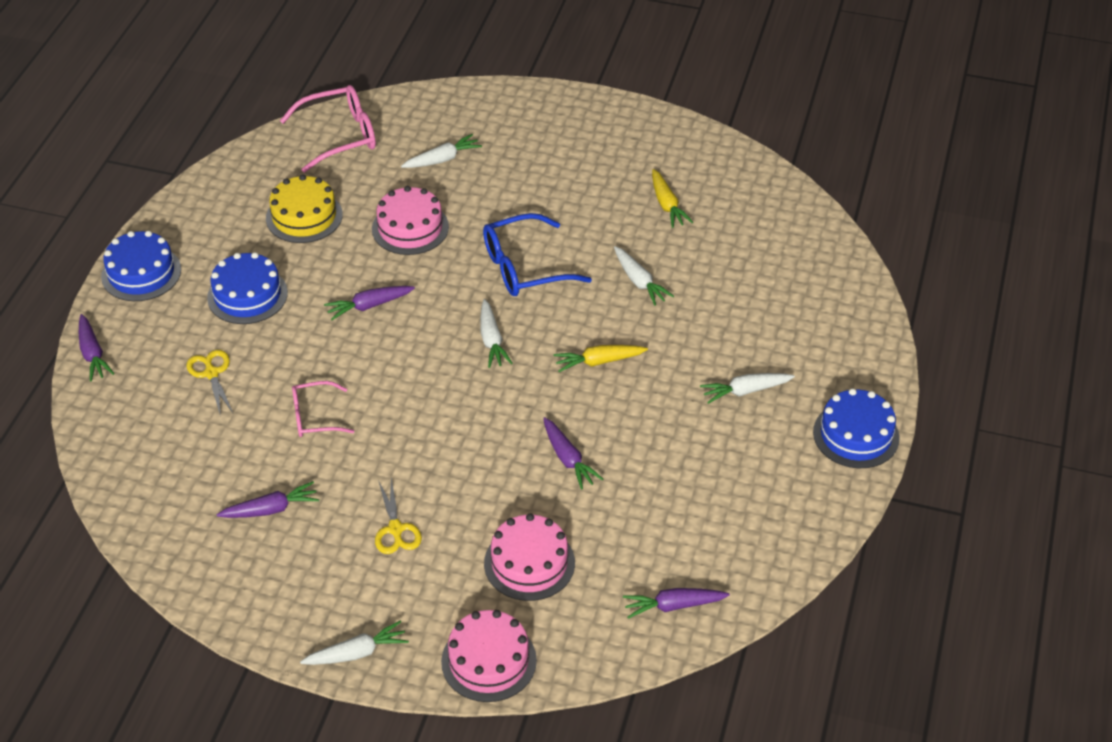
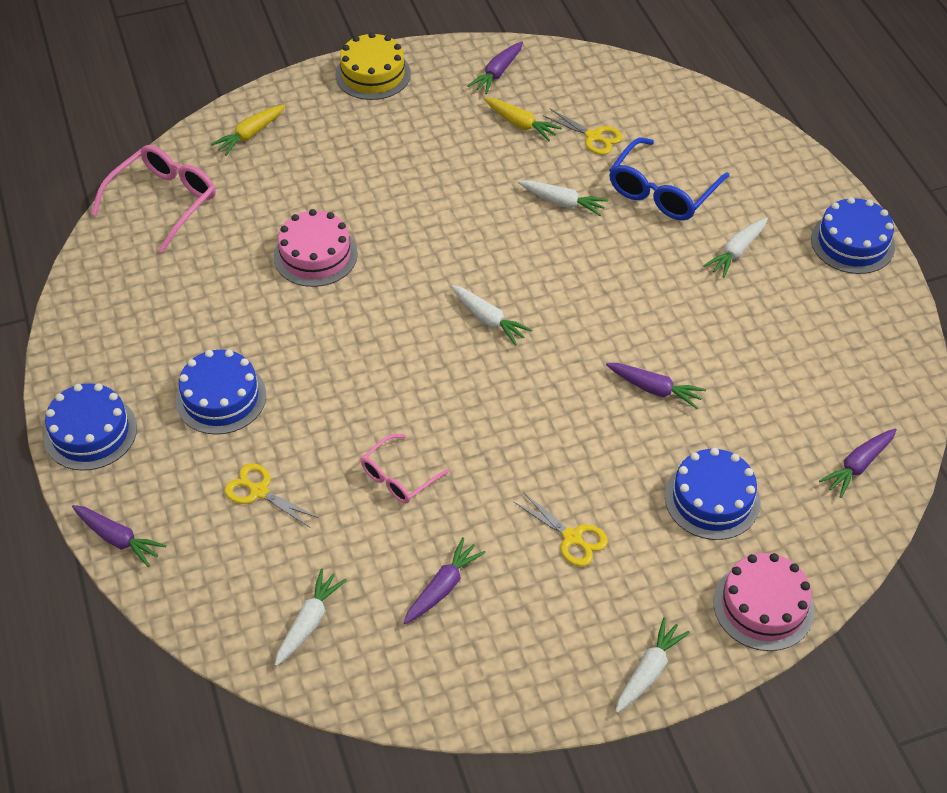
camera: 35 degrees left, 5 degrees up
yellow cake [266,174,343,243] -> yellow cake moved to [335,32,411,100]
purple carrot [324,286,415,320] -> purple carrot moved to [468,42,523,94]
white carrot [401,134,482,168] -> white carrot moved to [275,569,347,666]
blue glasses [483,213,592,296] -> blue glasses moved to [609,138,730,220]
pink cake [484,513,575,601] -> blue cake [665,448,761,540]
yellow carrot [553,345,648,372] -> yellow carrot moved to [211,105,285,156]
none -> yellow scissors [543,109,623,155]

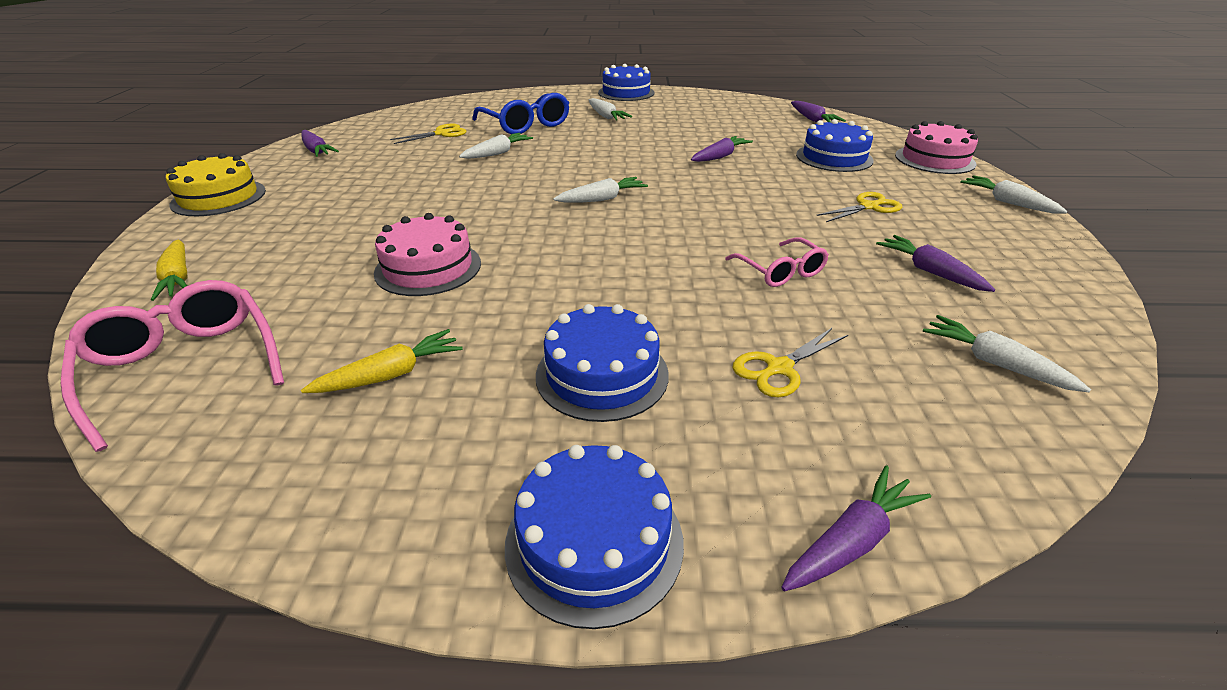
camera: 70 degrees left, 15 degrees down
yellow carrot [484,97,562,141] -> yellow carrot moved to [301,329,463,393]

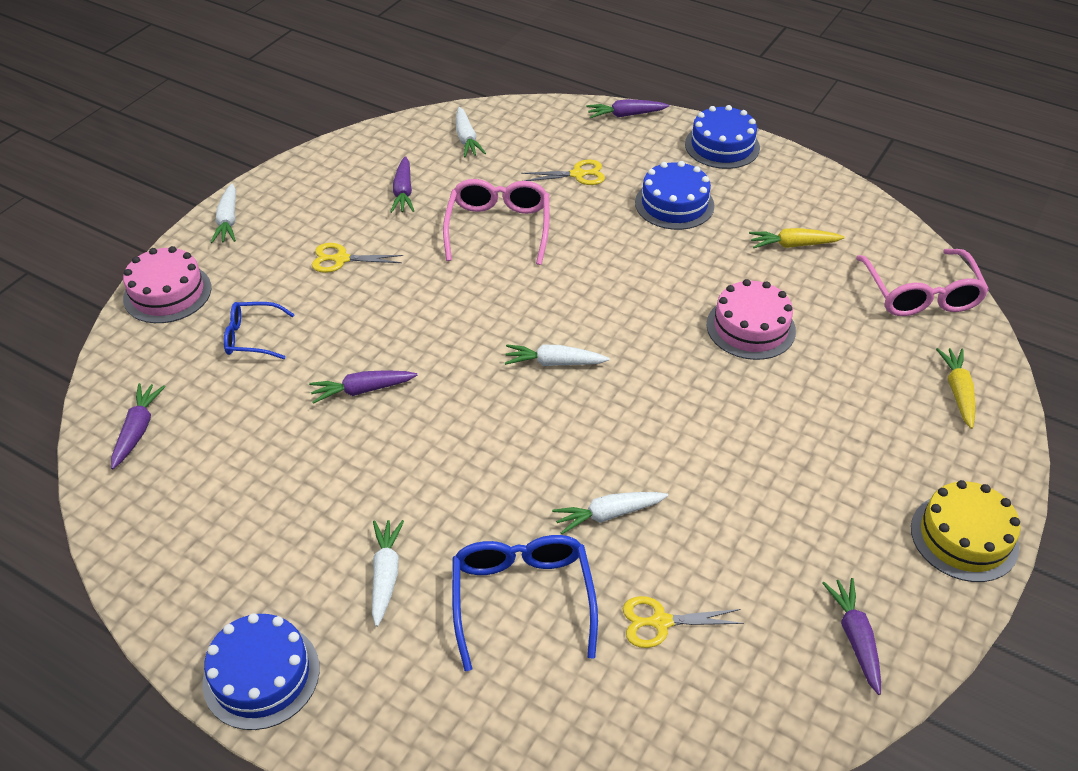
camera: 150 degrees left, 10 degrees up
pink glasses [725,237,829,287] -> pink glasses [443,179,549,265], size x1.63
blue cake [796,119,874,172] -> blue glasses [224,302,295,359]

